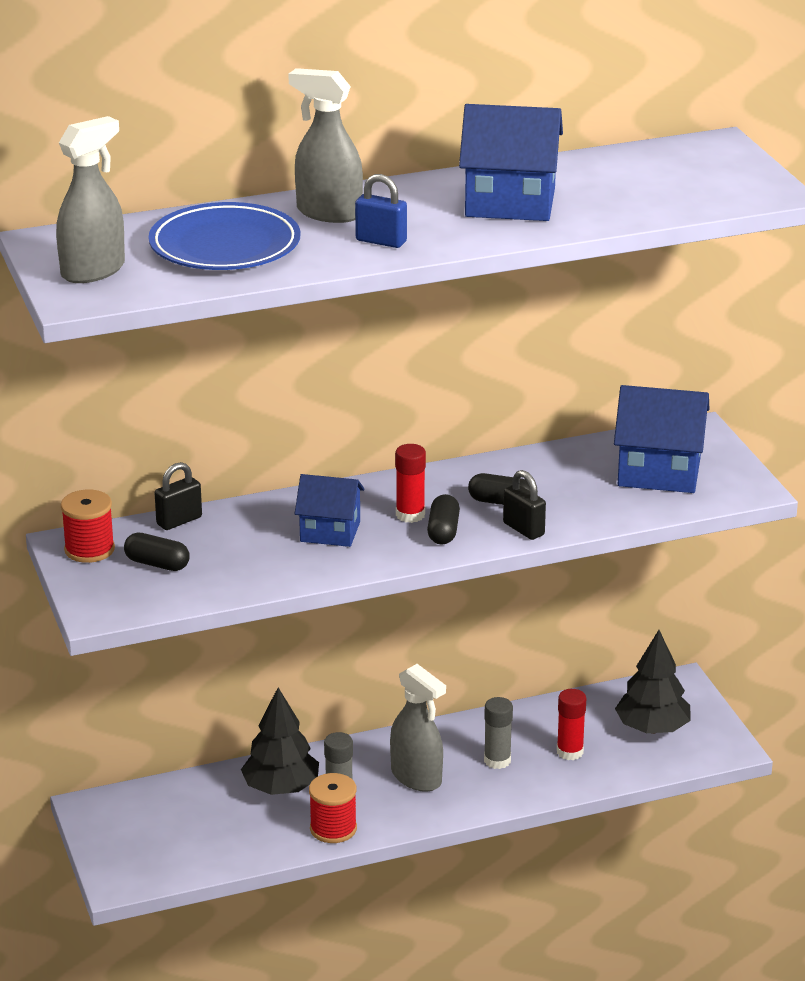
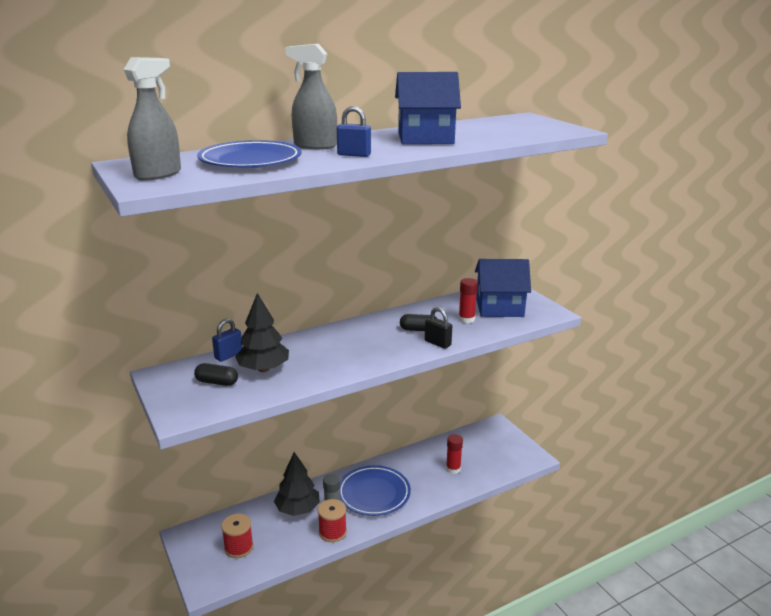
camera: 10 degrees left, 5 degrees down
red spool [61,490,115,563] -> red spool moved to [221,513,253,558]
black padlock [155,462,202,530] -> blue padlock [212,318,243,362]
blue house [295,474,365,547] -> none
grey spray bottle [390,664,446,792] -> blue plate [339,465,411,516]
red glue stick [395,444,426,523] -> red glue stick moved to [458,278,478,323]
black capsule [427,494,460,545] -> none
grey glue stick [484,697,513,769] -> none
black tree [615,630,690,734] -> black tree moved to [235,293,289,372]

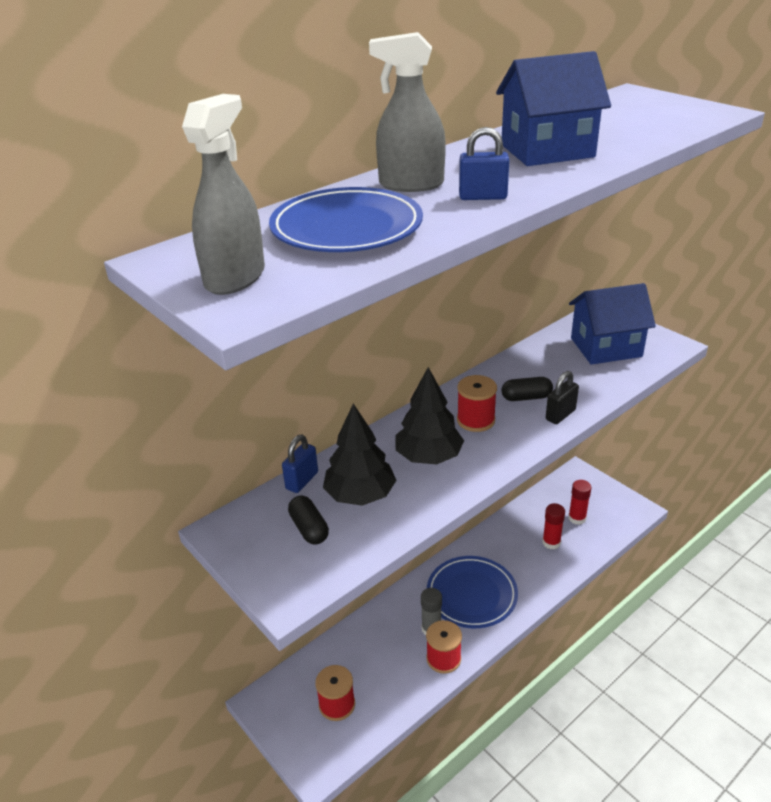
camera: 10 degrees left, 10 degrees up
black capsule [194,363,238,386] -> black capsule turned 60 degrees clockwise [288,496,329,545]
black tree [274,452,320,516] -> black tree moved to [395,367,464,464]
black padlock [425,307,452,349] -> black padlock turned 75 degrees counterclockwise [546,371,579,424]
red glue stick [458,278,478,323] -> red glue stick moved to [568,480,591,525]
none -> red spool [457,375,497,432]

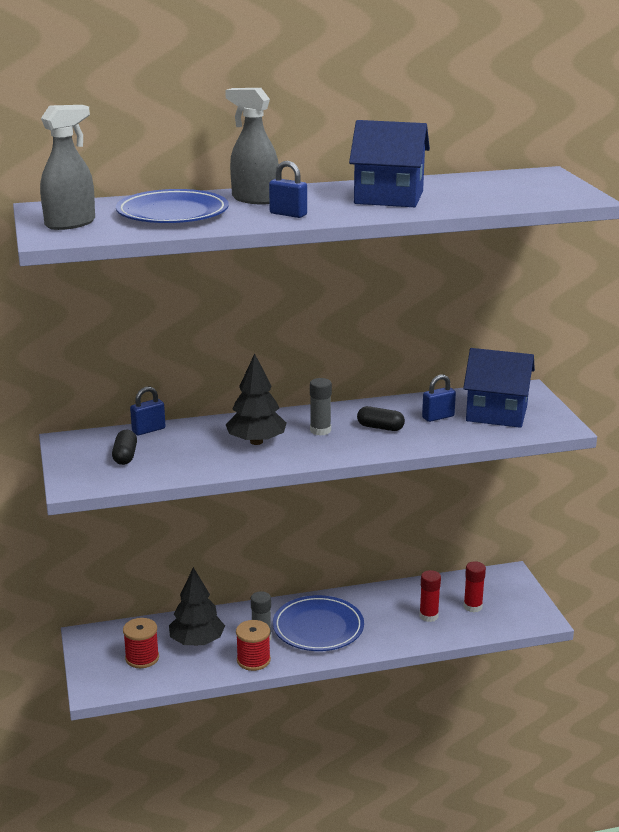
camera: 25 degrees right, 10 degrees down
black tree [323,403,396,506] -> black tree moved to [169,567,225,646]
red spool [457,375,497,432] -> grey glue stick [310,378,332,436]
black padlock [546,371,579,424] -> none
none -> blue padlock [422,375,456,422]

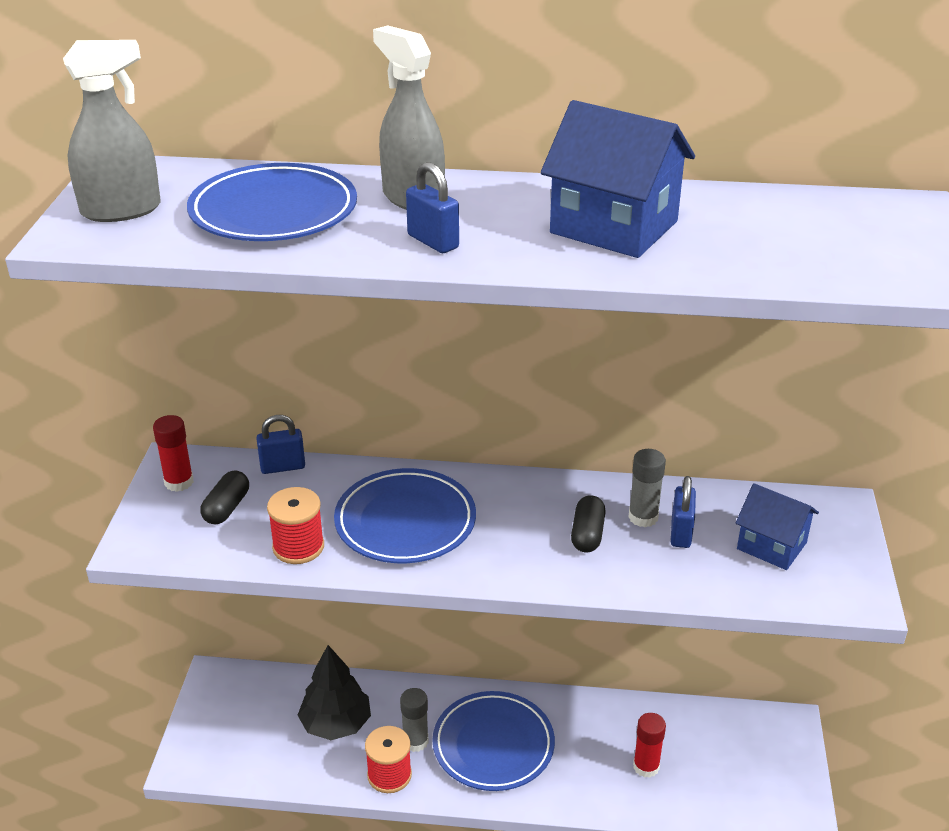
camera: 20 degrees right, 10 degrees up
red spool [123,618,159,668] -> red spool moved to [267,487,324,564]
black tree [226,353,287,445] -> blue plate [334,468,476,563]
grey glue stick [310,378,332,436] -> grey glue stick moved to [628,449,666,527]
black capsule [357,406,405,431] -> black capsule turned 60 degrees clockwise [571,495,606,552]
blue padlock [422,375,456,422] -> blue padlock turned 75 degrees counterclockwise [671,476,696,548]
blue house [463,348,535,428] -> blue house [736,483,819,570], size x0.65
red glue stick [463,561,486,612] -> red glue stick moved to [153,415,194,492]

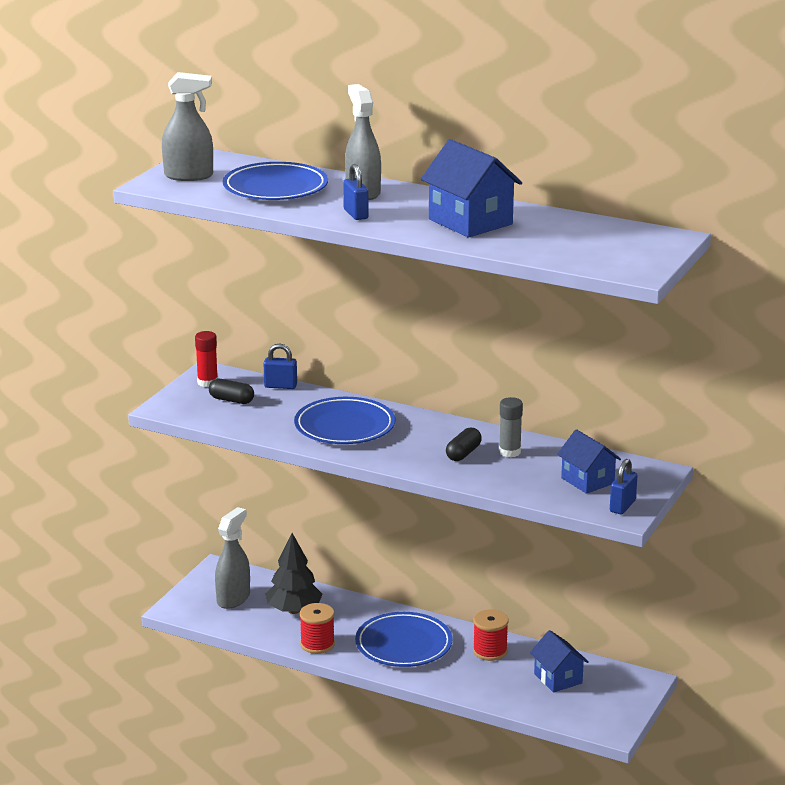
camera: 20 degrees right, 10 degrees down
black capsule [200,470,249,524] -> black capsule turned 75 degrees clockwise [209,379,254,404]
red spool [267,487,324,564] -> red spool moved to [473,610,509,661]
grey glue stick [400,688,429,752] -> none
red glue stick [633,713,666,778] -> none
blue padlock [671,476,696,548] -> blue padlock moved to [610,459,638,514]
none -> grey spray bottle [215,507,250,609]
none -> blue house [530,630,589,692]

